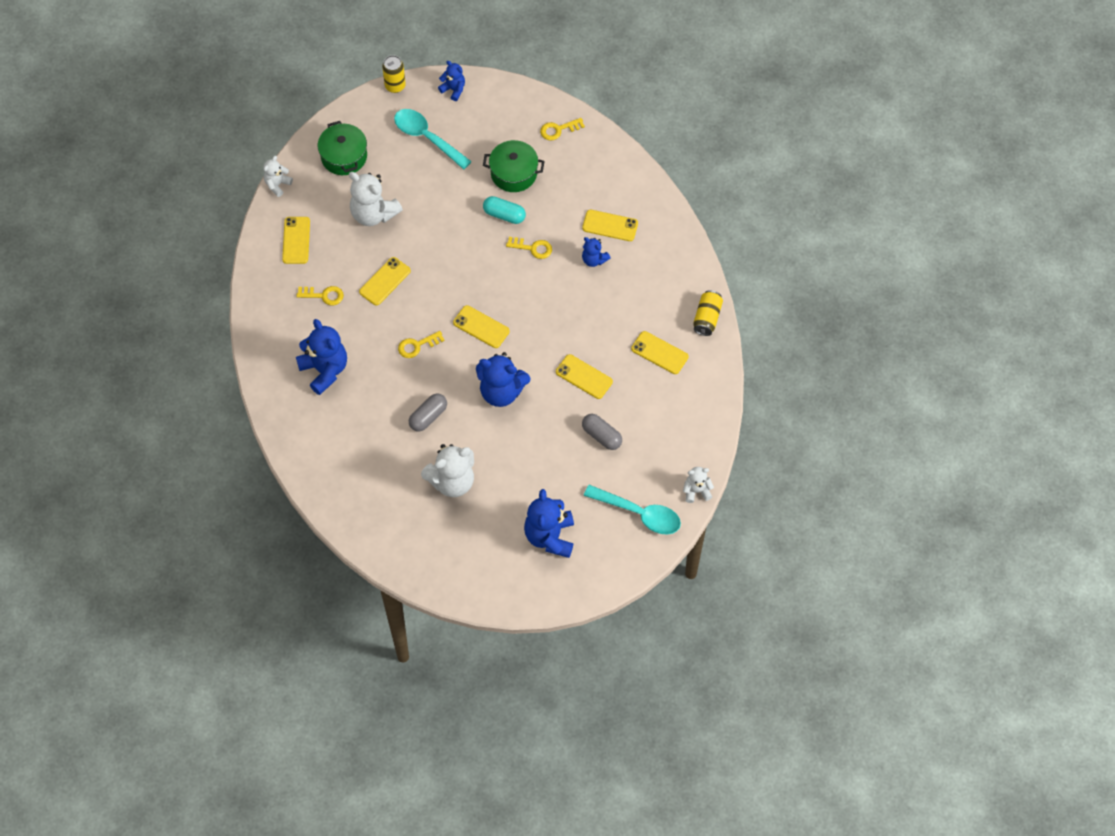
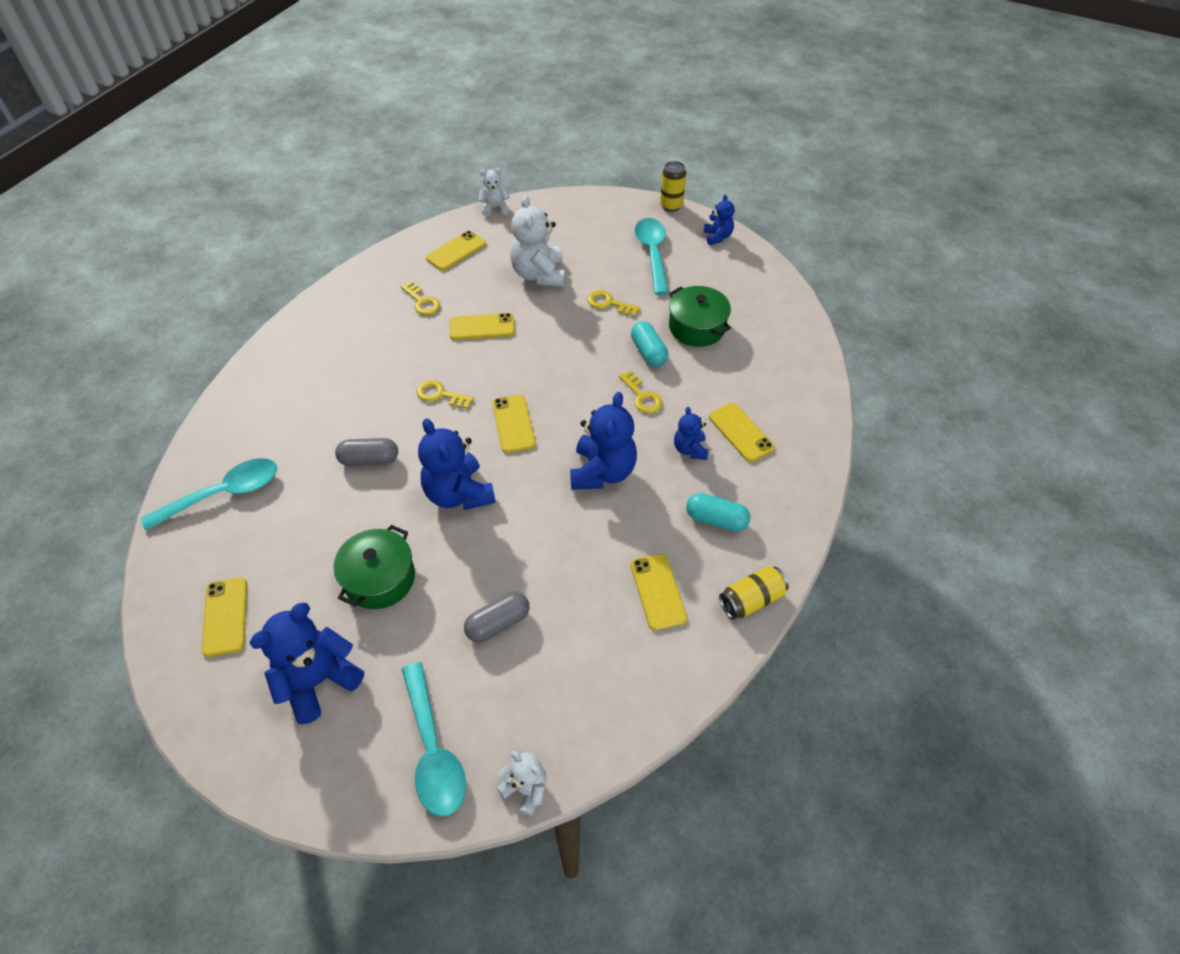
camera: 45 degrees right, 10 degrees down
blue teddy bear [296,319,347,395] -> blue teddy bear moved to [570,392,637,490]
green pot [318,121,367,175] -> green pot moved to [334,525,415,609]
white teddy bear [421,444,474,497] -> none
yellow key [540,118,585,140] -> yellow key moved to [587,290,640,317]
yellow phone [556,354,613,399] -> yellow phone moved to [201,577,247,657]
grey capsule [582,414,622,450] -> grey capsule turned 60 degrees clockwise [464,592,530,642]
none -> turquoise spoon [141,458,277,531]
none -> turquoise capsule [686,493,751,532]

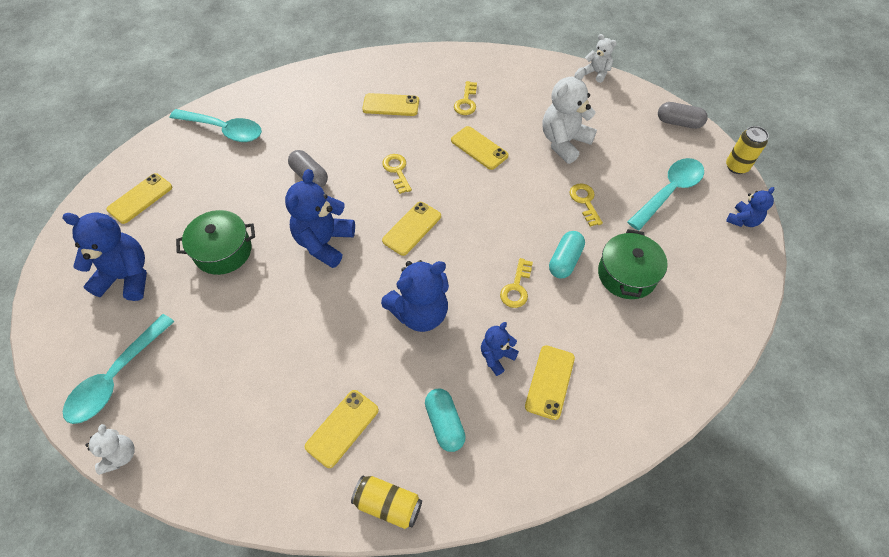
camera: 50 degrees right, 5 degrees up
yellow phone [426,231,486,271] -> yellow phone moved to [362,93,419,116]
grey capsule [464,592,530,642] -> grey capsule moved to [658,102,708,129]

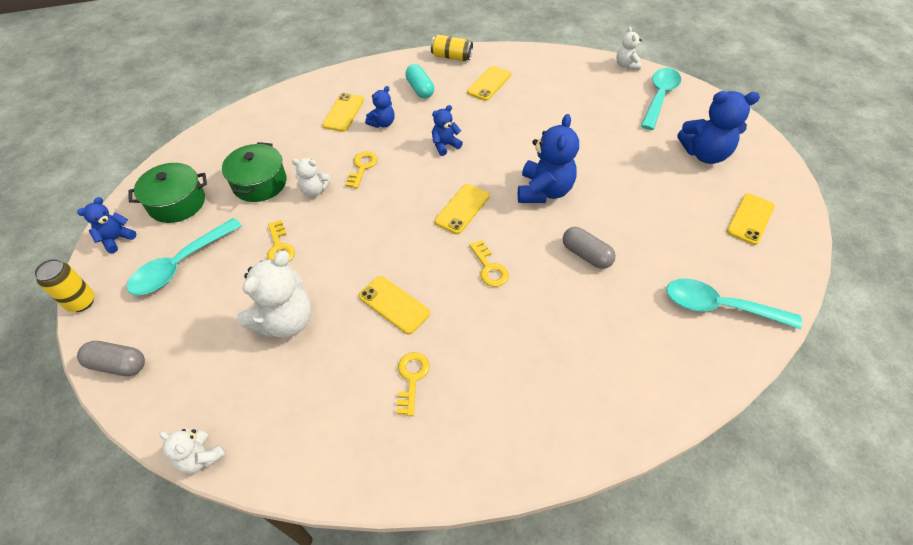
camera: 175 degrees right, 5 degrees down
green pot [176,210,255,275] -> green pot moved to [129,163,207,223]
yellow phone [362,93,419,116] -> none
blue teddy bear [381,260,449,332] -> blue teddy bear [432,105,463,156], size x0.55
turquoise capsule [549,231,585,279] -> white teddy bear [292,158,331,197]

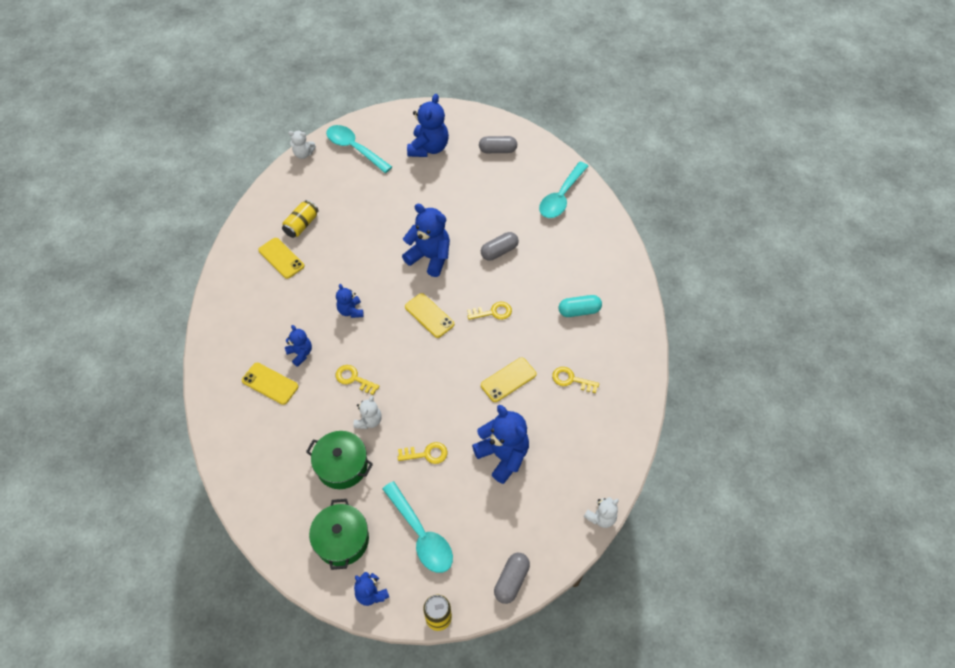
camera: 75 degrees left, 5 degrees up
white teddy bear [237,251,311,338] -> blue teddy bear [472,405,529,484]
turquoise capsule [405,64,434,98] -> turquoise capsule moved to [558,295,602,317]
yellow can [431,35,473,61] -> yellow can moved to [282,200,318,238]
yellow phone [727,193,775,245] -> grey capsule [479,136,517,153]

